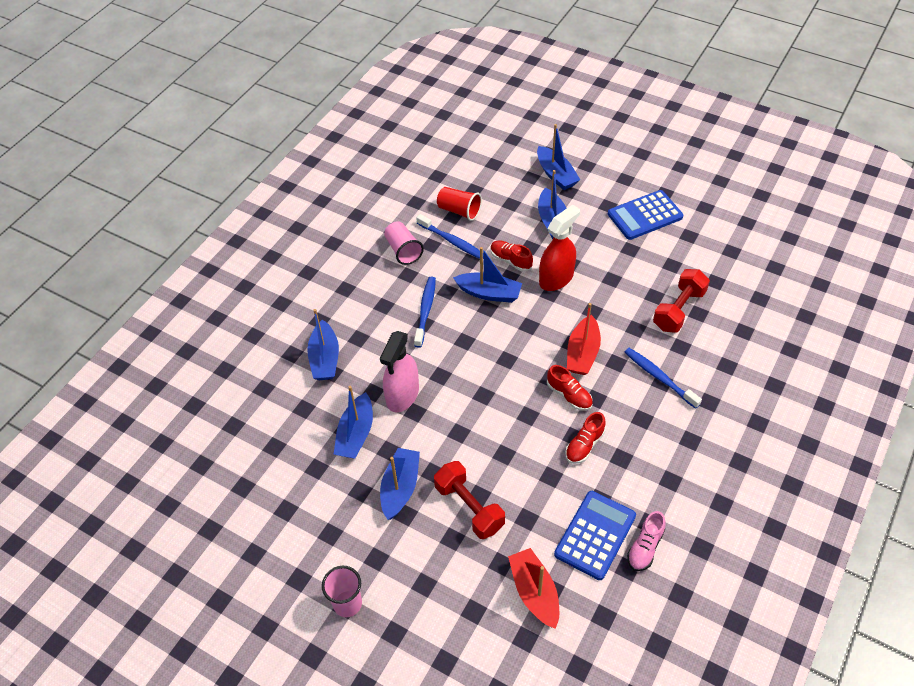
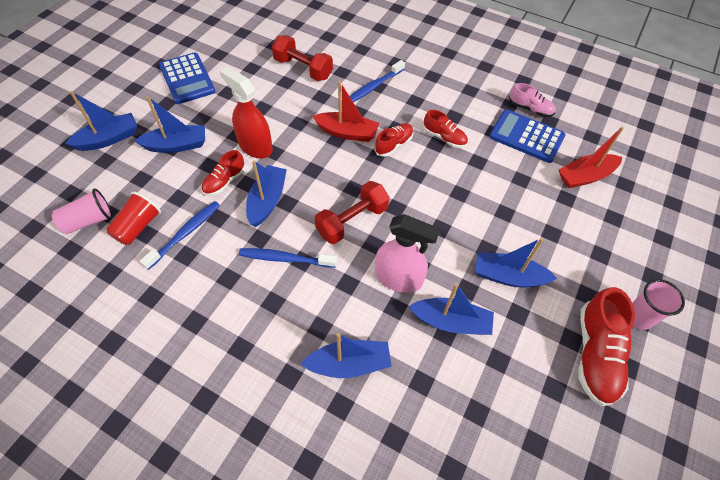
camera: 95 degrees left, 5 degrees up
pink cup [384,221,424,265] -> pink cup moved to [52,189,113,234]
red dumbbell [434,461,505,539] -> red dumbbell moved to [315,181,389,244]
none -> red shoe [578,287,635,406]

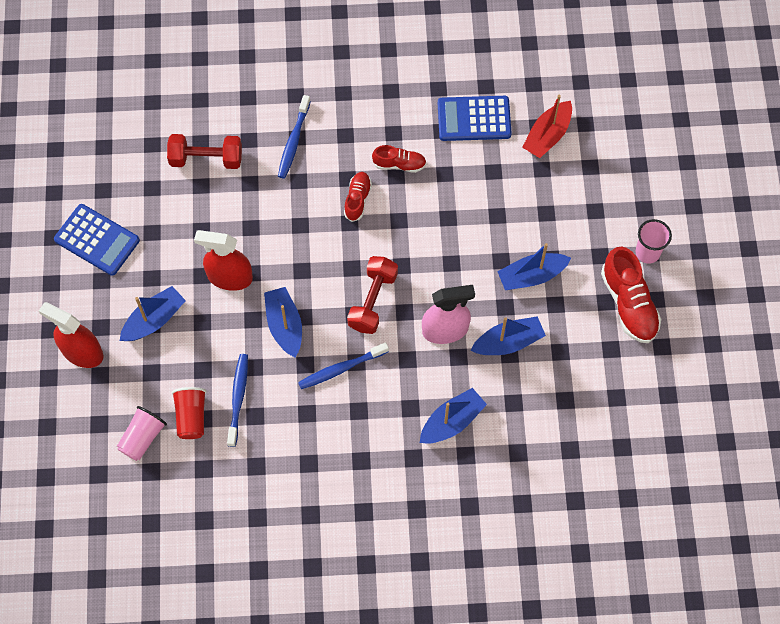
camera: 30 degrees left, 10 degrees up
blue boat [65,91,137,151] -> red spray bottle [39,302,103,368]
red shoe [201,150,246,196] -> none
red boat [312,81,379,142] -> none
pink shoe [509,83,556,117] -> none

